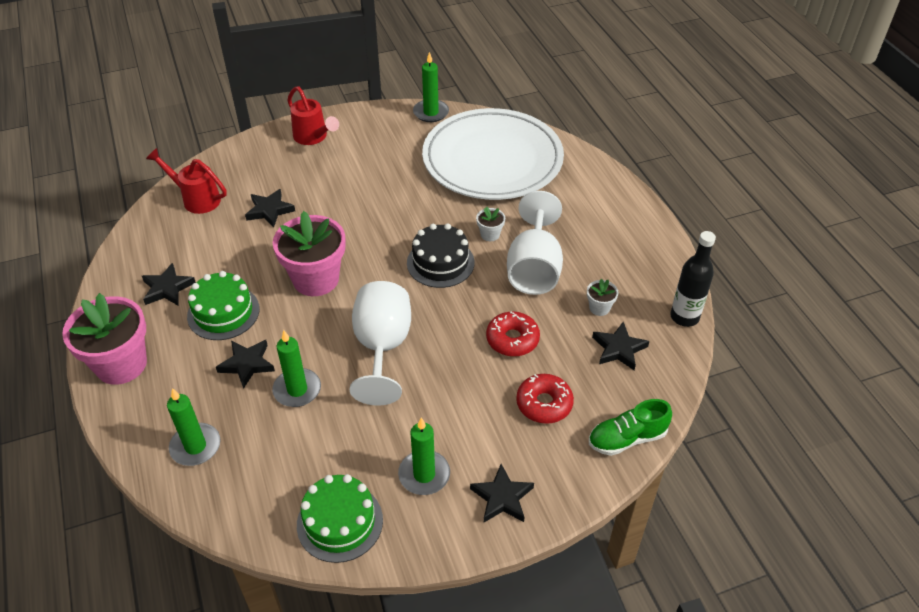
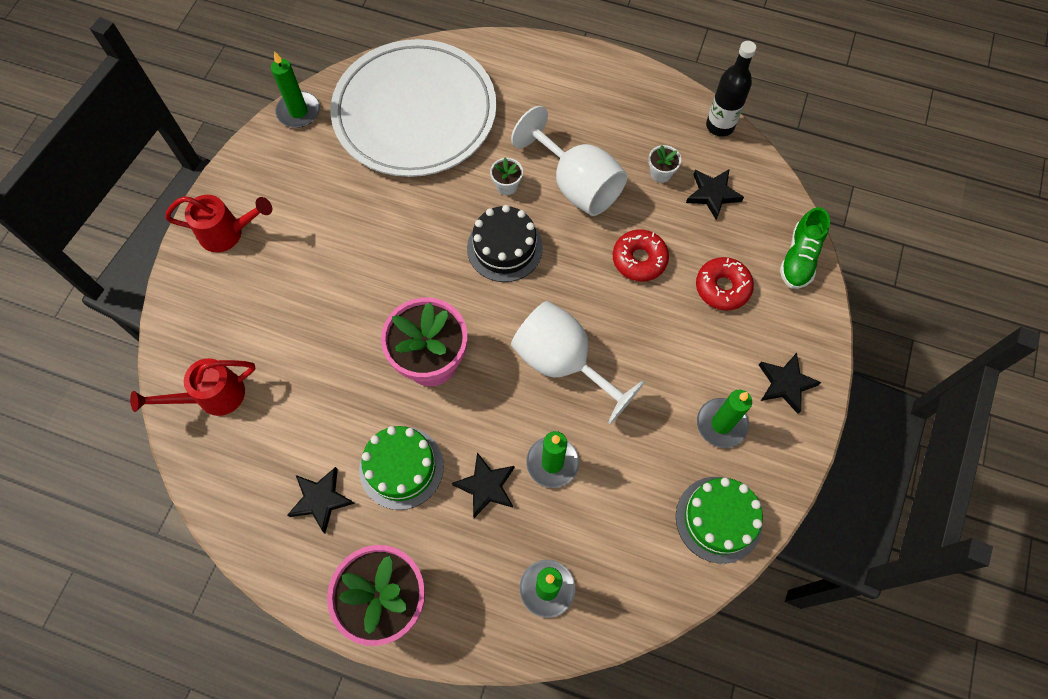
camera: 50 degrees left, 20 degrees up
black star [245,189,295,227] -> none

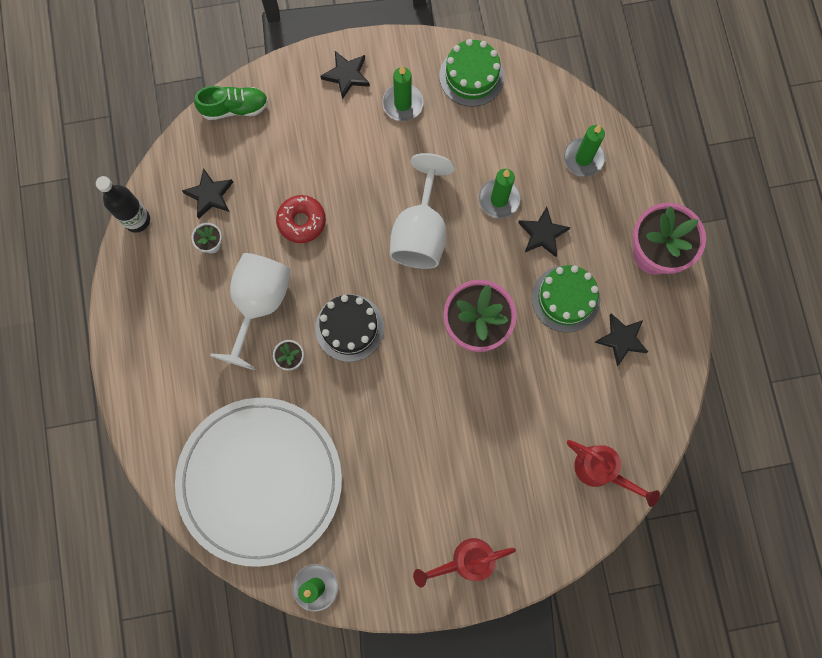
camera: 120 degrees left, 10 degrees up
red watering can [165,195,272,253] -> red watering can turned 75 degrees counterclockwise [413,538,516,588]
red donut [696,257,754,310] -> none

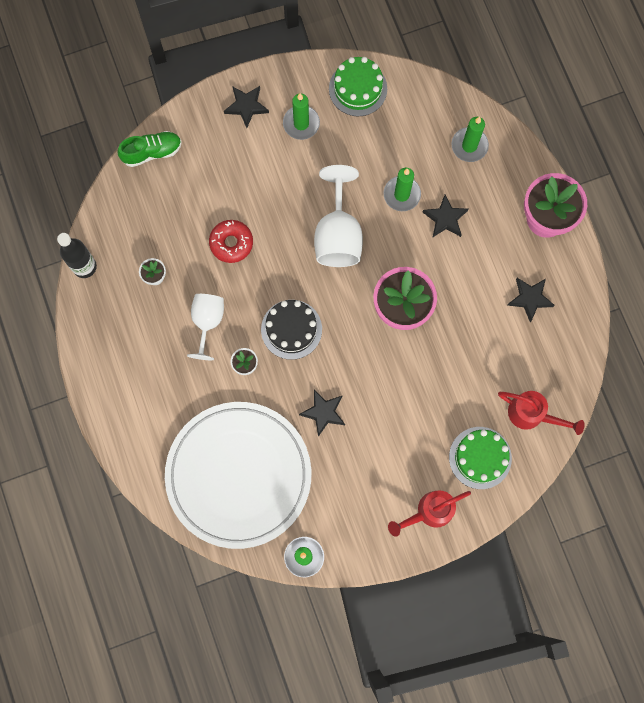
camera: 10 degrees left, 0 degrees up
black star [182,168,233,219] -> black star moved to [299,390,345,437]
white goblet [210,253,291,370] -> white goblet [187,294,224,360], size x0.66
green cake [532,265,600,332] -> green cake moved to [449,427,512,489]

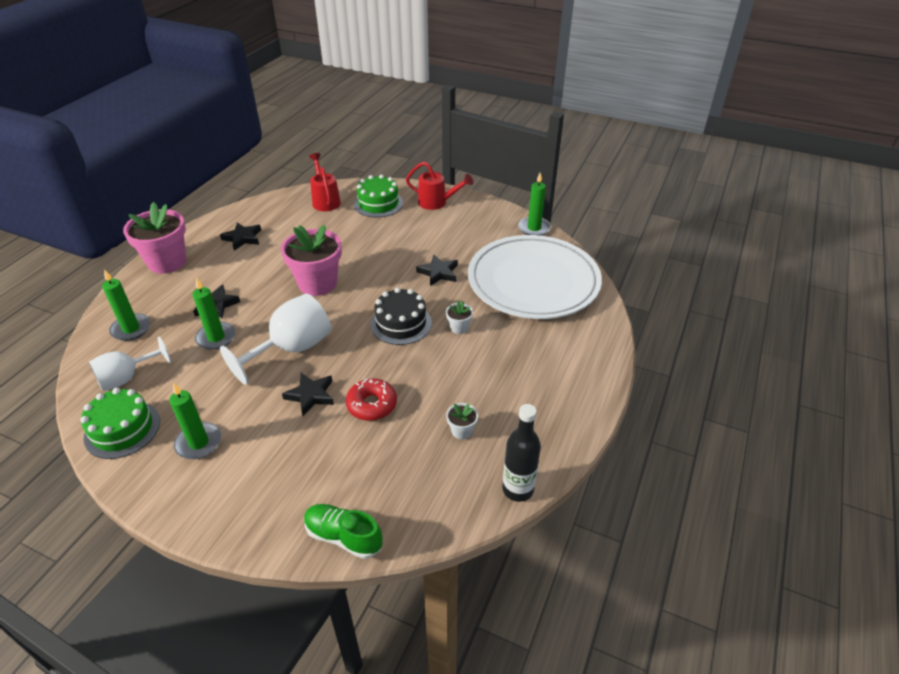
camera: 135 degrees left, 35 degrees down
white goblet [187,294,224,360] -> white goblet moved to [89,337,171,391]
black star [224,86,269,128] -> black star moved to [282,373,334,416]

